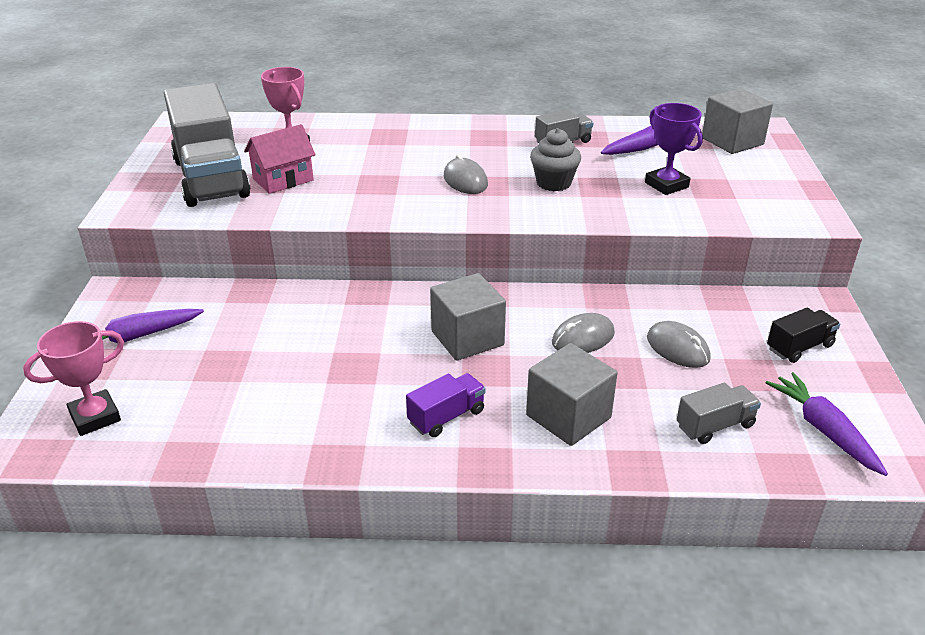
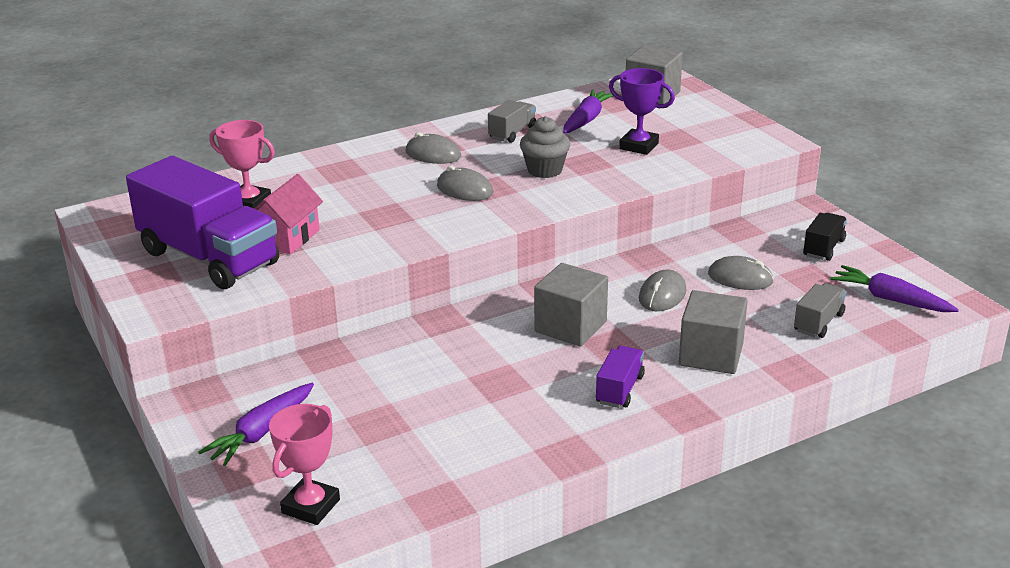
camera: 30 degrees left, 5 degrees down
grey truck [164,83,250,207] -> purple truck [126,156,279,289]
none -> grey mouse [406,132,461,164]

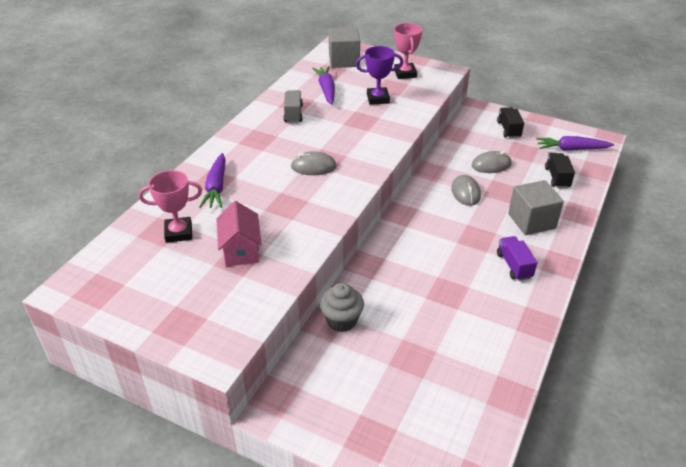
camera: 35 degrees left, 10 degrees up
purple truck [126,156,279,289] -> none
purple carrot [198,383,314,466] -> purple carrot moved to [199,153,226,208]
pink trophy [269,404,340,525] -> pink trophy moved to [394,23,422,79]
grey mouse [406,132,461,164] -> none
grey cupcake [520,116,570,178] -> grey cupcake moved to [320,283,364,332]
grey cube [534,263,608,347] -> none
grey truck [794,283,847,338] -> black truck [545,153,575,188]

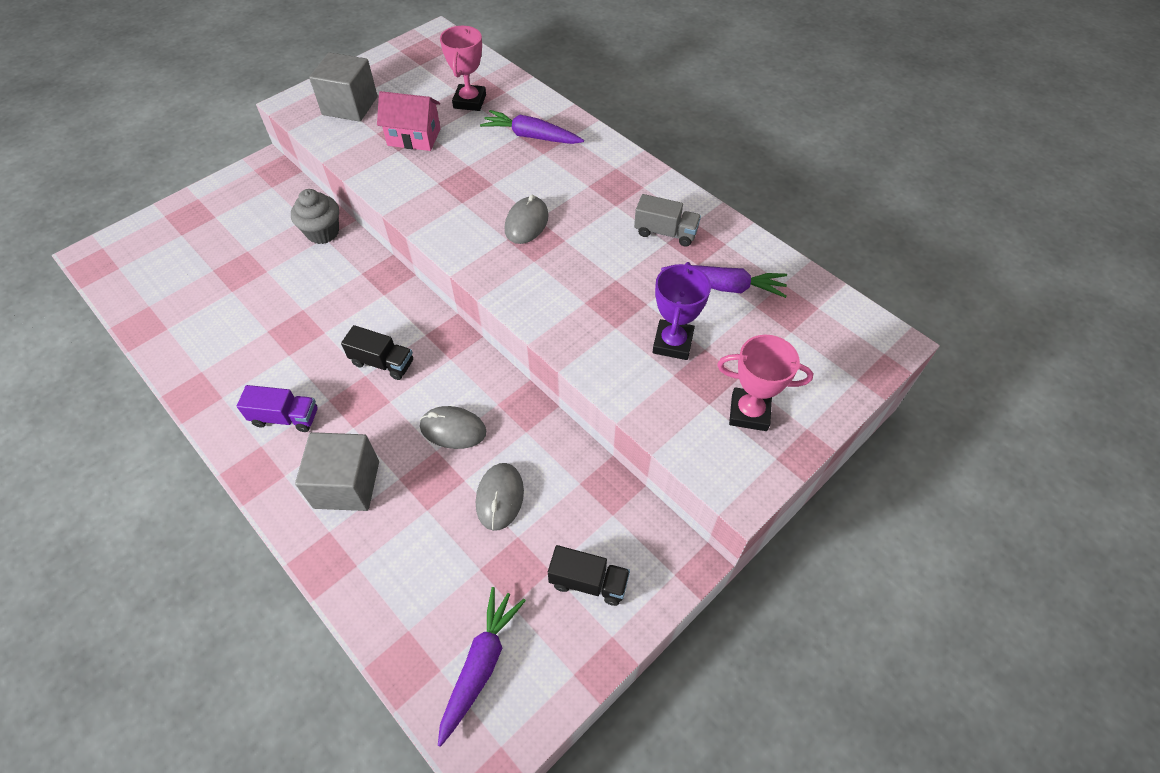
camera: 110 degrees right, 15 degrees up
grey cube [329,27,360,68] -> grey cube moved to [309,52,378,122]
black truck [545,153,575,188] -> black truck moved to [341,325,413,380]

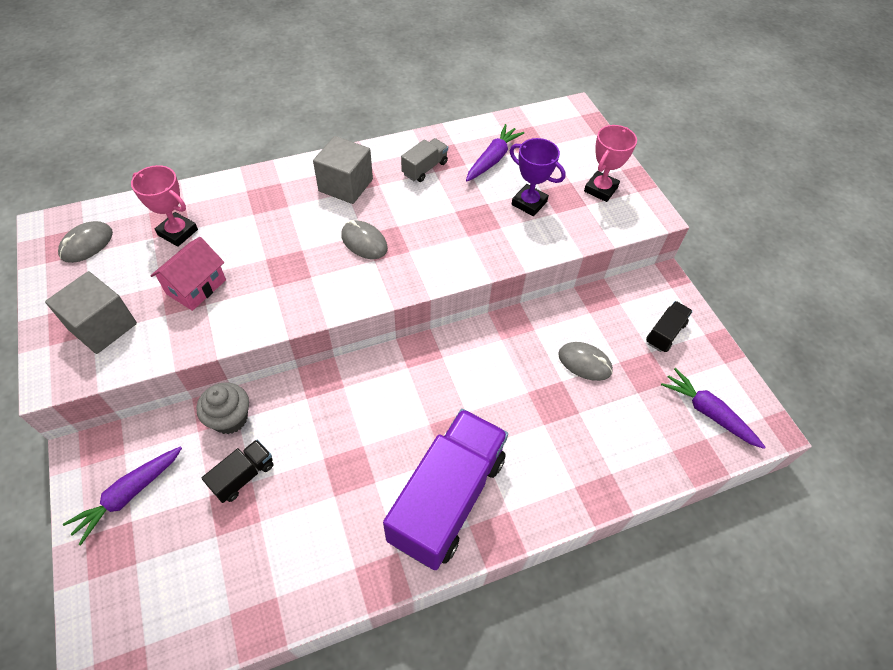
camera: 70 degrees left, 0 degrees up
purple truck [237,385,318,432] -> purple truck [383,409,508,570], size x2.27
grey cube [295,432,379,511] -> grey cube moved to [313,136,373,204]
black truck [341,325,413,380] -> black truck moved to [202,440,273,503]
grey mouse [420,406,486,449] -> grey mouse moved to [58,221,113,263]
purple carrot [480,110,584,144] -> purple carrot moved to [63,446,182,546]

